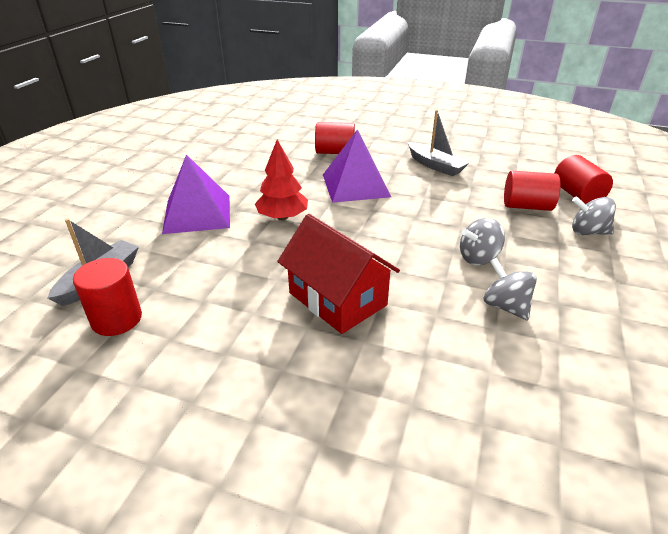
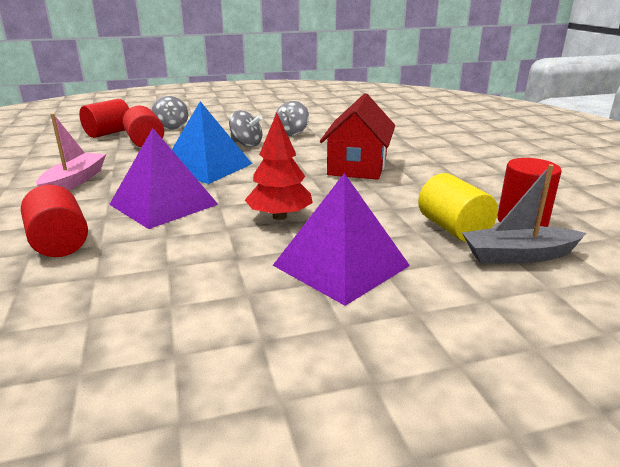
camera: 125 degrees left, 10 degrees down
grey boat [408,110,470,176] -> pink boat [36,113,106,190]
none -> blue pyramid [172,101,252,184]
none -> yellow cylinder [418,173,498,242]

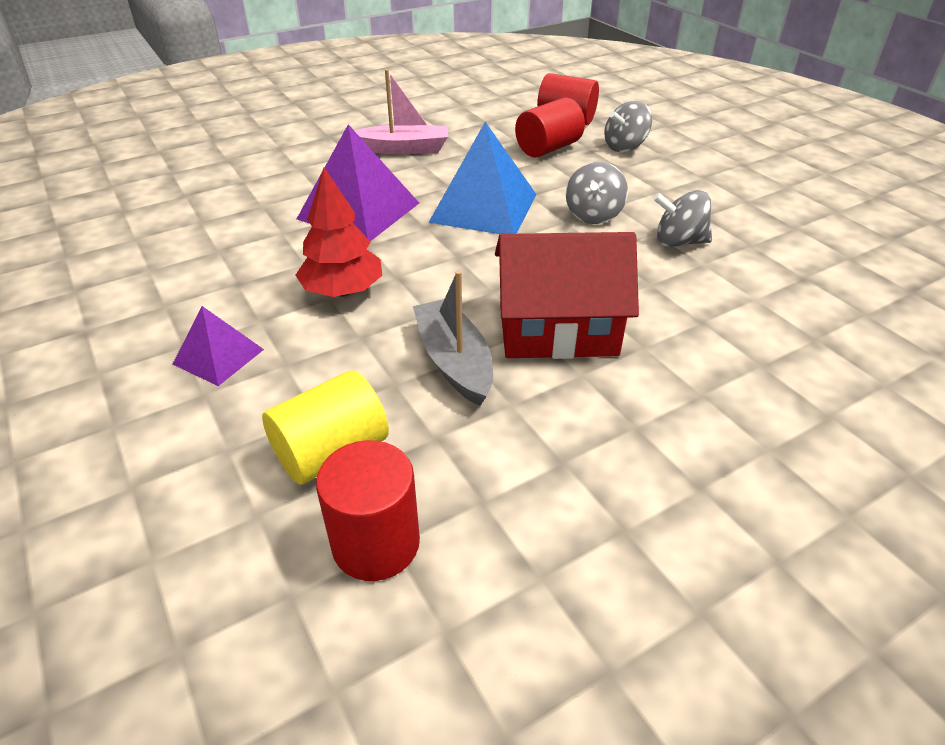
camera: 75 degrees right, 15 degrees up
red cylinder [21,185,88,257] -> none
purple pyramid [273,173,410,306] -> purple pyramid [173,306,264,386], size x0.55
grey boat [462,164,586,264] -> grey boat moved to [413,270,493,406]

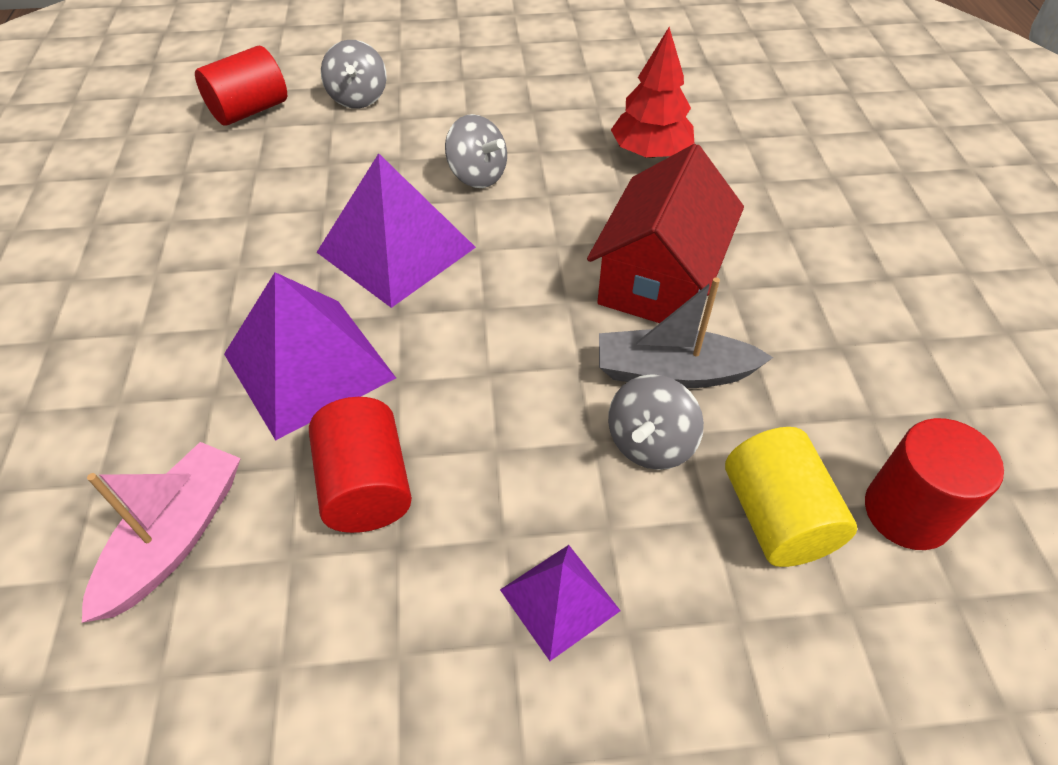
camera: 65 degrees left, 10 degrees up
red tree [295,168,382,297] -> red tree moved to [611,27,694,158]
pink boat [354,69,448,154] -> pink boat moved to [82,442,241,623]
blue pyramid [428,122,536,234] -> purple pyramid [317,153,476,308]
red cylinder [515,97,585,157] -> red cylinder moved to [309,397,412,533]
grey spinning top [653,190,712,247] -> grey spinning top moved to [608,374,704,470]

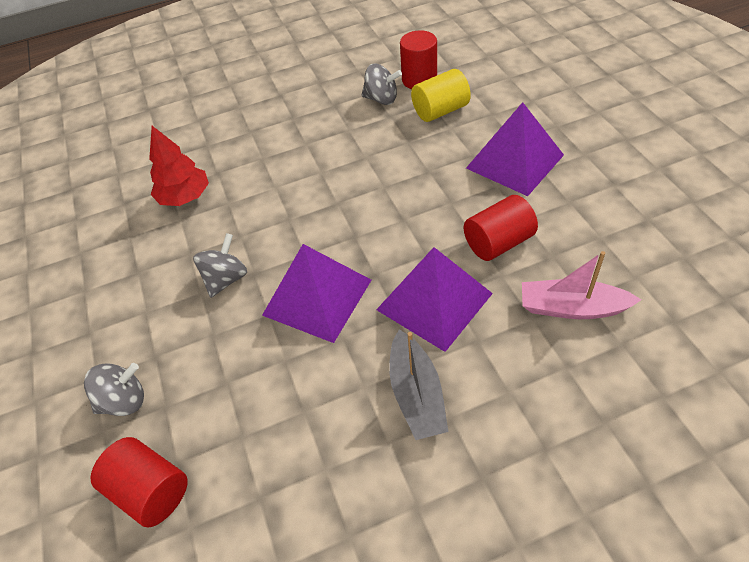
camera: 100 degrees left, 0 degrees up
purple pyramid [500,545,621,661] -> purple pyramid [466,102,564,196], size x1.83
red house [587,144,744,323] -> none
grey boat [599,277,773,388] -> grey boat moved to [389,330,448,440]
grey spinning top [608,374,704,470] -> grey spinning top moved to [362,64,402,105]

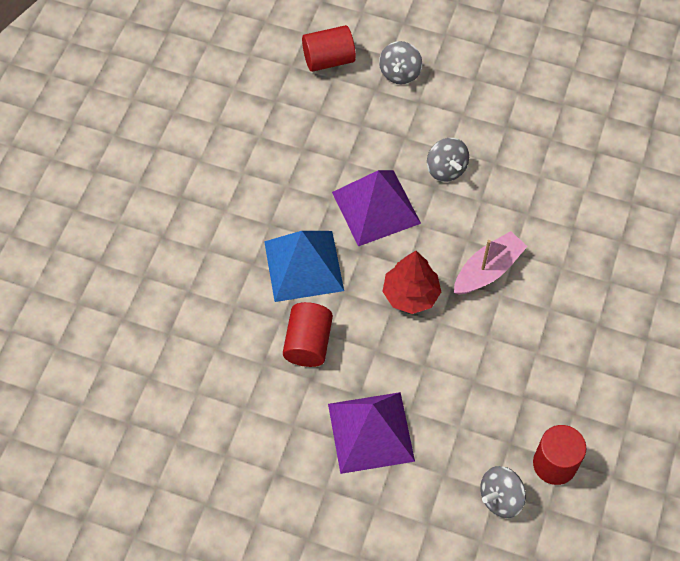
camera: 125 degrees right, 10 degrees up
red tree [149,126,209,206] -> red tree moved to [382,251,441,314]
grey spinning top [362,64,402,105] -> grey spinning top moved to [480,466,526,518]
purple pyramid [376,247,493,352] -> blue pyramid [264,231,344,302]
grey boat [389,330,448,440] -> none
yellow cylinder [411,69,471,122] -> none
pink boat [522,251,641,319] -> pink boat moved to [454,231,528,295]

